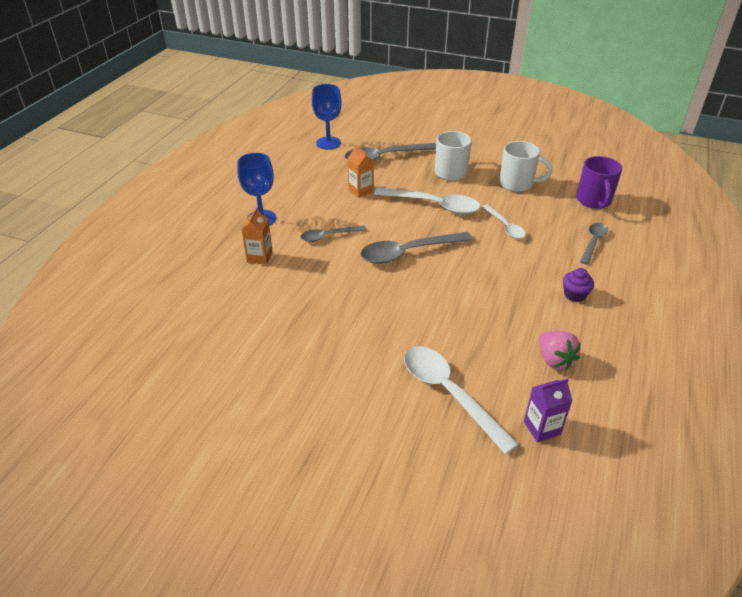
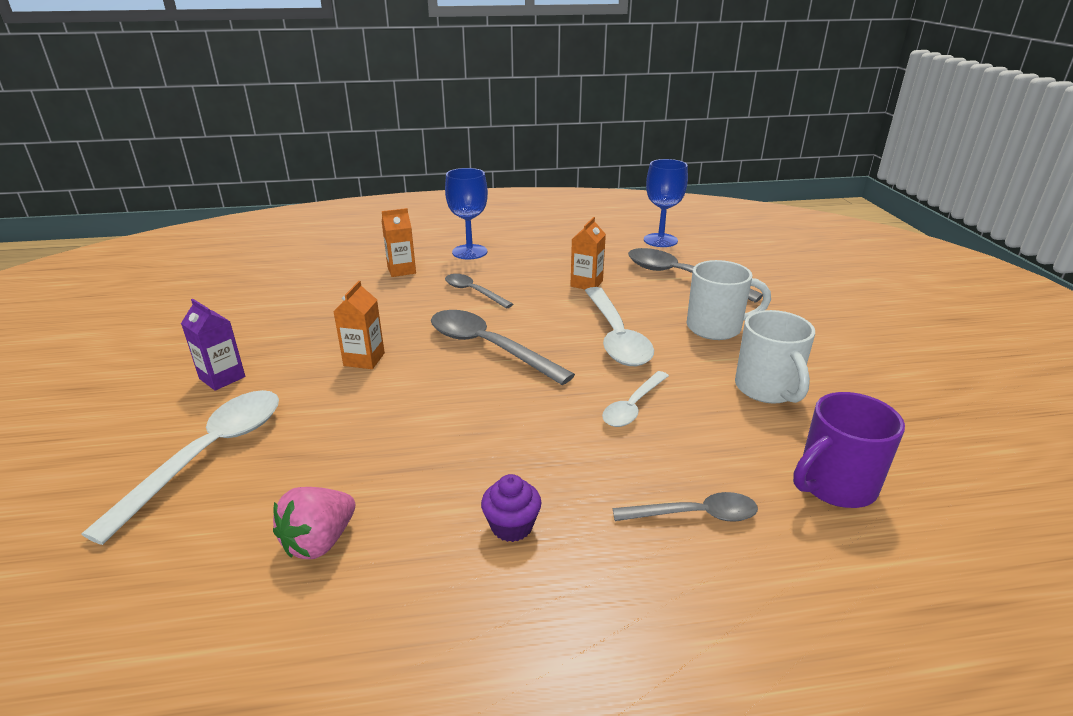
camera: 60 degrees right, 10 degrees down
purple carton [524,378,572,442] -> purple carton moved to [181,299,245,391]
none -> orange carton [333,281,385,369]

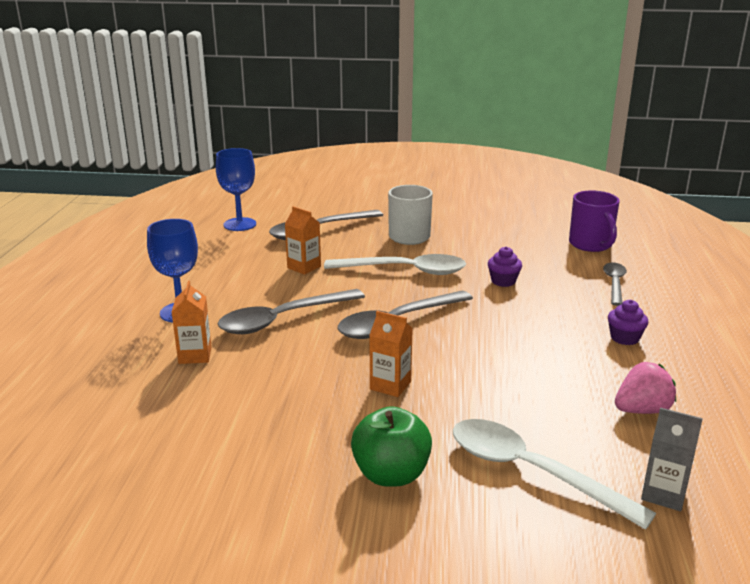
camera: 75 degrees left, 5 degrees down
purple carton [181,299,245,391] -> green apple [351,406,432,487]
pink strawberry [273,487,355,559] -> pink strawberry turned 75 degrees counterclockwise [615,362,676,414]
grey spoon [445,274,513,309] -> grey spoon [218,289,365,334], size x1.71
white spoon [602,371,669,427] -> purple cupcake [488,247,522,287]
white mug [735,310,815,404] -> none
none -> grey carton [641,408,703,511]

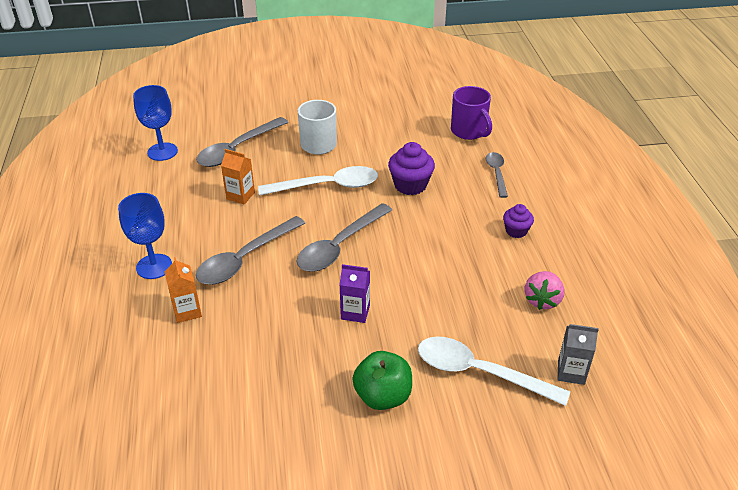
camera: 15 degrees left, 15 degrees up
orange carton [369,311,413,397] -> purple carton [339,264,370,323]
purple cupcake [488,247,522,287] -> purple cupcake [388,142,435,195], size x1.62
pink strawberry [615,362,676,414] -> pink strawberry turned 150 degrees clockwise [524,271,565,310]

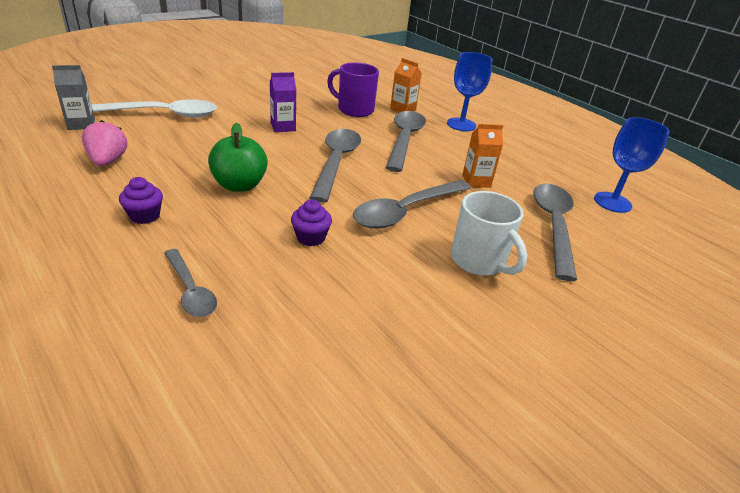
camera: 145 degrees right, 5 degrees down
white spoon [258,166,378,196] -> grey spoon [353,180,471,228]
green apple [352,351,412,410] -> green apple moved to [208,123,268,192]
purple cupcake [388,142,435,195] -> purple cupcake [291,199,332,246], size x0.62
purple mug [451,86,492,140] -> purple mug moved to [327,62,379,117]

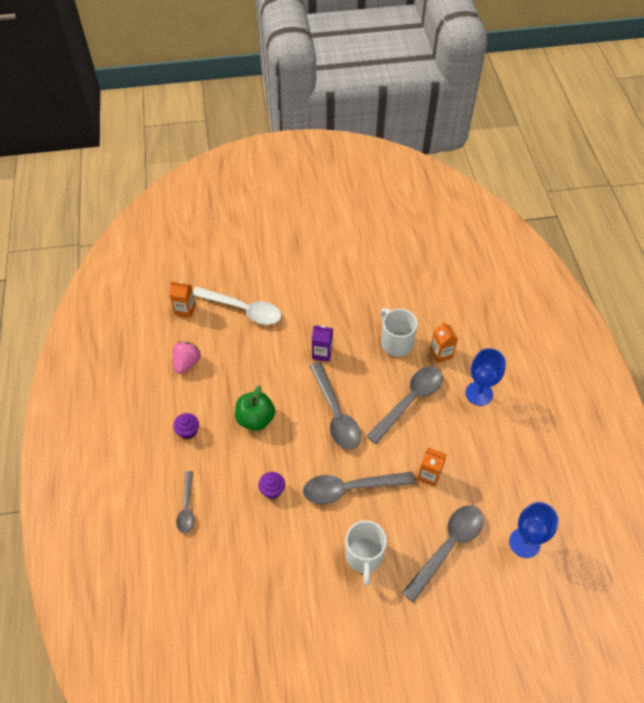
camera: 35 degrees right, 20 degrees up
grey carton [52,65,95,130] -> orange carton [169,281,196,318]
grey spoon [310,129,361,203] -> grey spoon turned 120 degrees clockwise [310,362,361,450]
purple mug [327,62,379,117] -> white mug [380,308,418,356]

